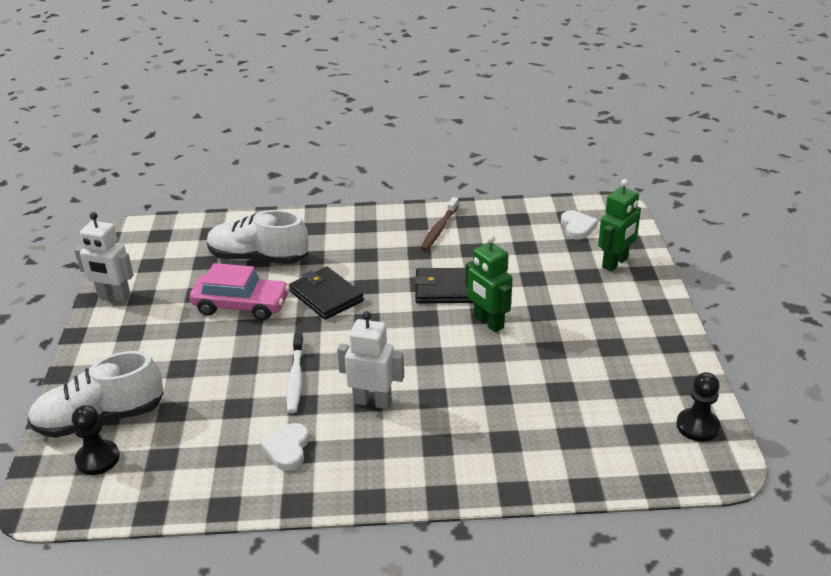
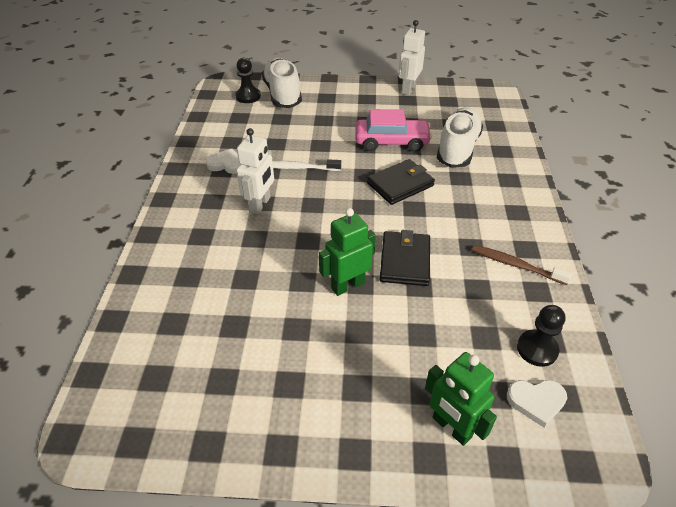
camera: 95 degrees right, 10 degrees up
pink car [190,263,290,321] -> pink car turned 105 degrees counterclockwise [355,109,432,152]
black pawn [677,372,720,442] -> black pawn moved to [517,305,566,367]

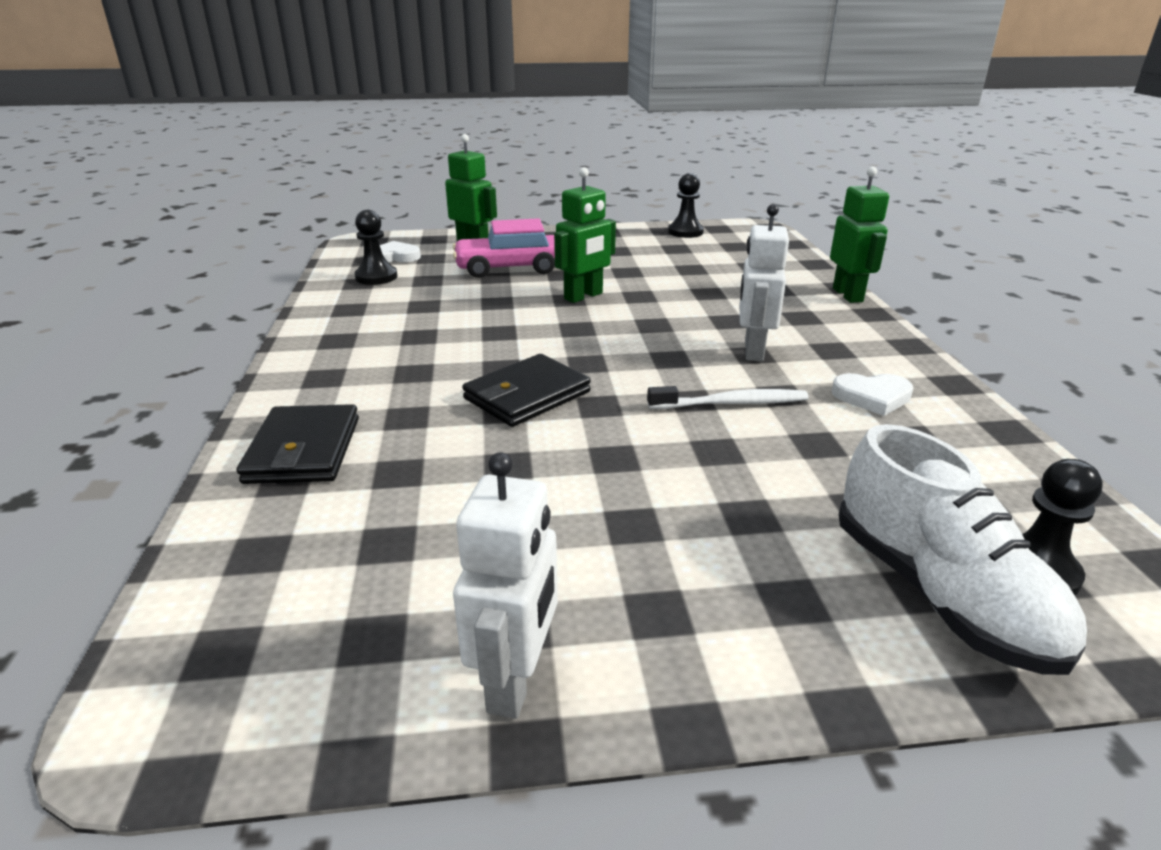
camera: 170 degrees right, 15 degrees down
pink car [355,109,432,152] -> pink car moved to [453,218,555,278]
black wallet [380,230,430,286] -> black wallet moved to [237,404,359,484]
white shoe [437,107,483,168] -> none
brown toothbrush [472,245,572,285] -> none
none -> black pawn [668,173,704,238]
none -> green robot [830,167,889,303]

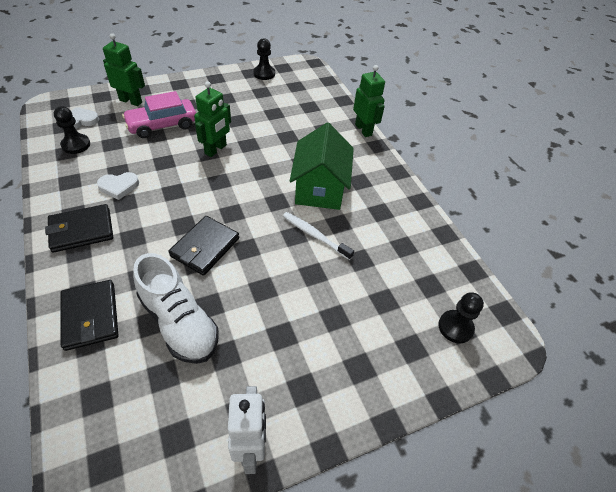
camera: 20 degrees left, 20 degrees up
white toothbrush [647,386,809,409] -> white toothbrush turned 120 degrees counterclockwise [283,212,354,260]
white robot [740,204,789,361] -> green house [290,123,354,210]
white heart [832,373,913,416] -> white heart moved to [97,172,139,200]
white shoe [839,424,1087,675] -> white shoe moved to [133,253,219,364]
none -> black wallet [45,204,113,253]

